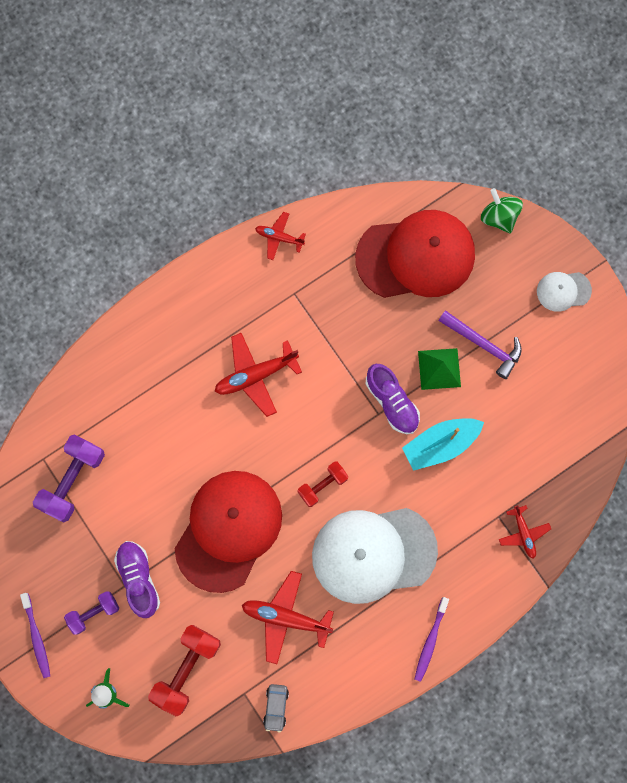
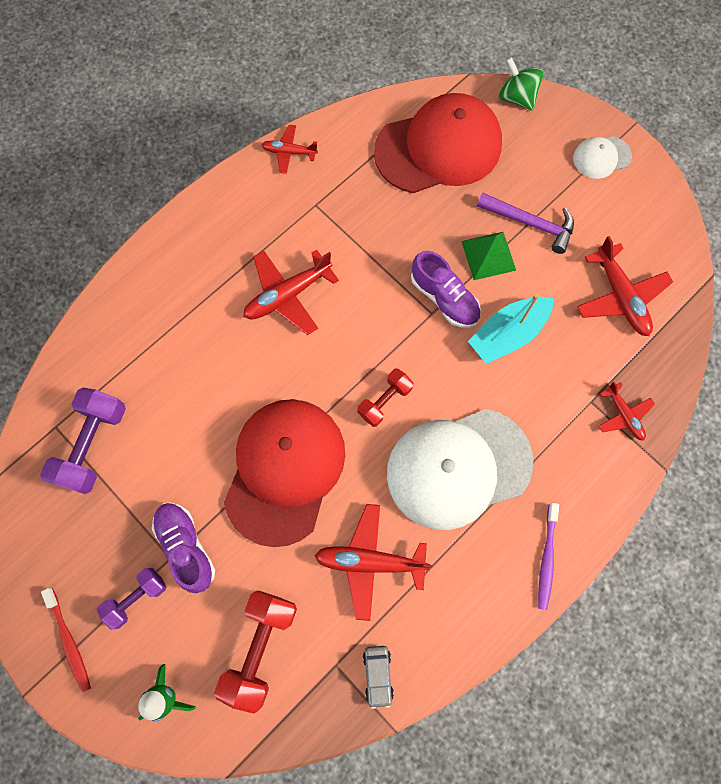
camera: 10 degrees left, 5 degrees down
purple toothbrush [20,593,50,678] -> red toothbrush [41,588,91,692]
none -> red plane [577,236,673,336]

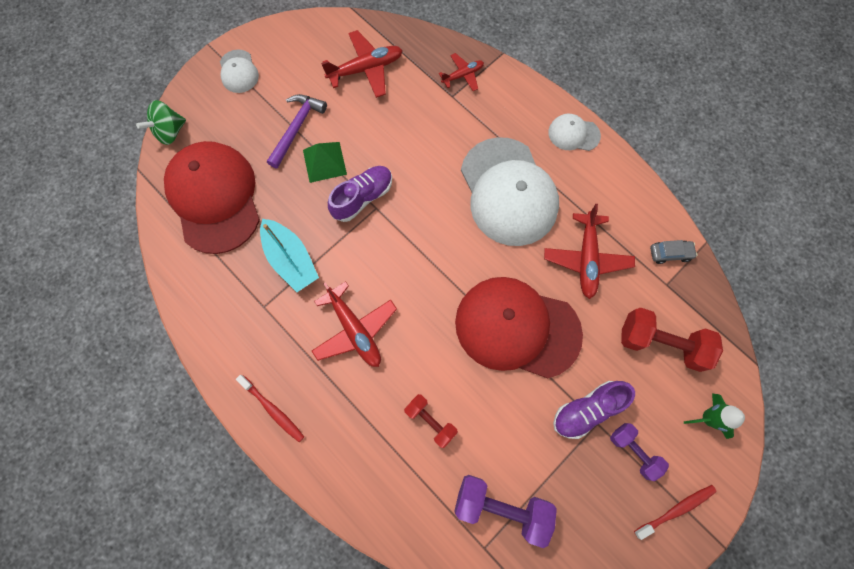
camera: 90 degrees left, 0 degrees up
red plane [262,125,318,174] -> none
red dumbbell [357,368,413,427] -> red dumbbell moved to [404,394,458,448]
turquoise boat [468,294,554,364] -> turquoise boat moved to [260,219,319,292]
purple toothbrush [538,503,559,610] -> white cap [548,113,601,151]
none -> red toothbrush [236,375,304,442]

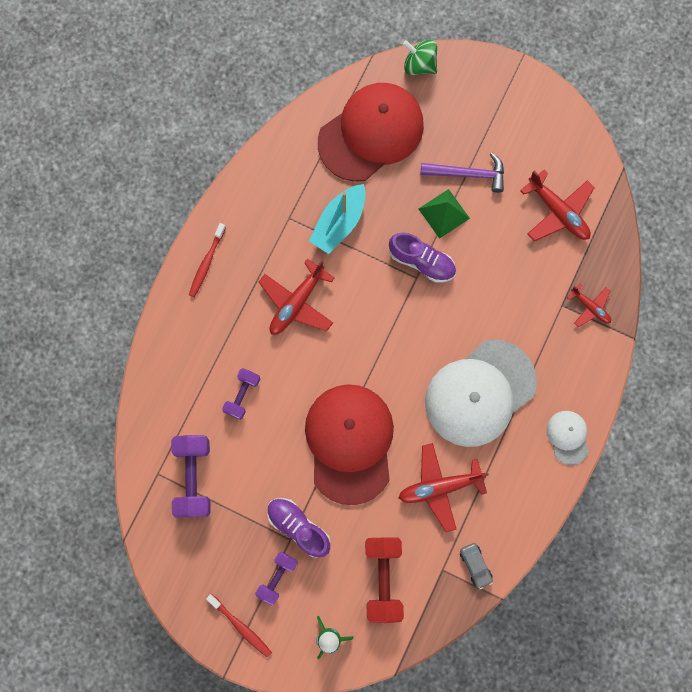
camera: 70 degrees right, 5 degrees up
white cap [220,50,259,93] -> none
red dumbbell [404,394,458,448] -> purple dumbbell [222,368,260,420]

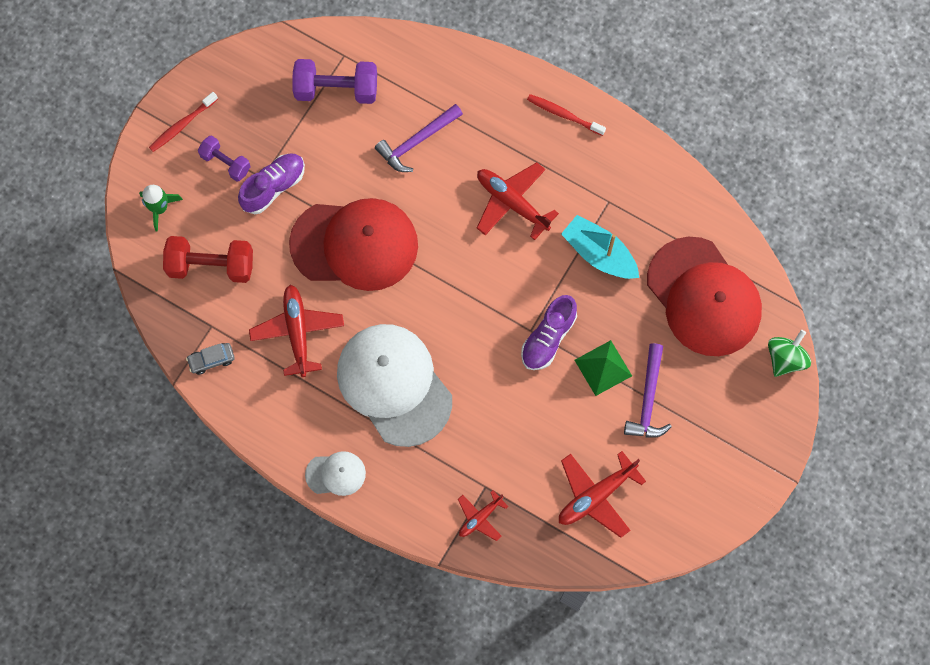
camera: 95 degrees right, 5 degrees down
purple dumbbell [222,368,260,420] -> purple hammer [375,104,463,172]

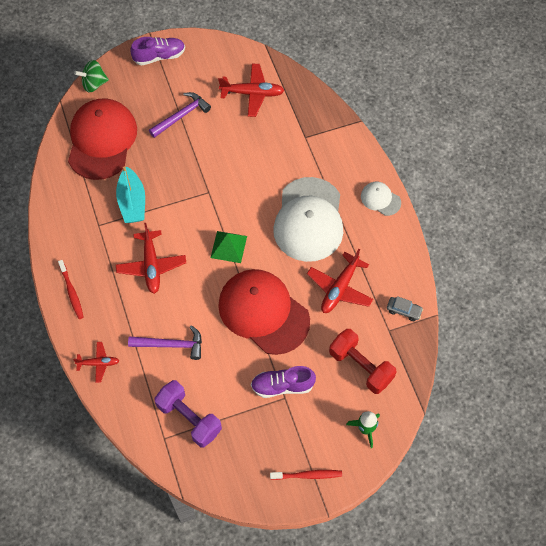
camera: 140 degrees left, 10 degrees down
purple dumbbell [198,135,251,181] -> none
red plane [458,490,509,541] -> red plane moved to [73,342,119,383]
purple shoe [521,295,577,370] -> purple shoe moved to [131,37,185,65]
green pyramid [575,340,632,396] -> green pyramid moved to [211,231,247,263]

